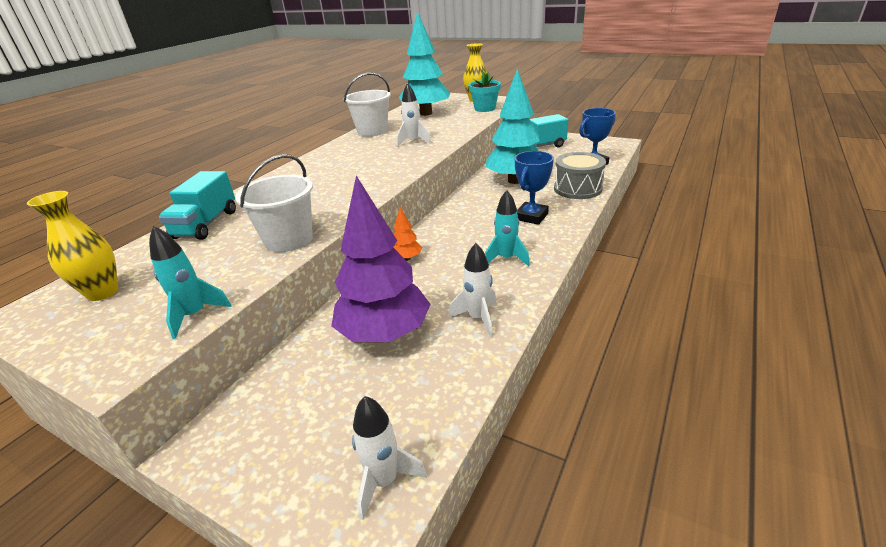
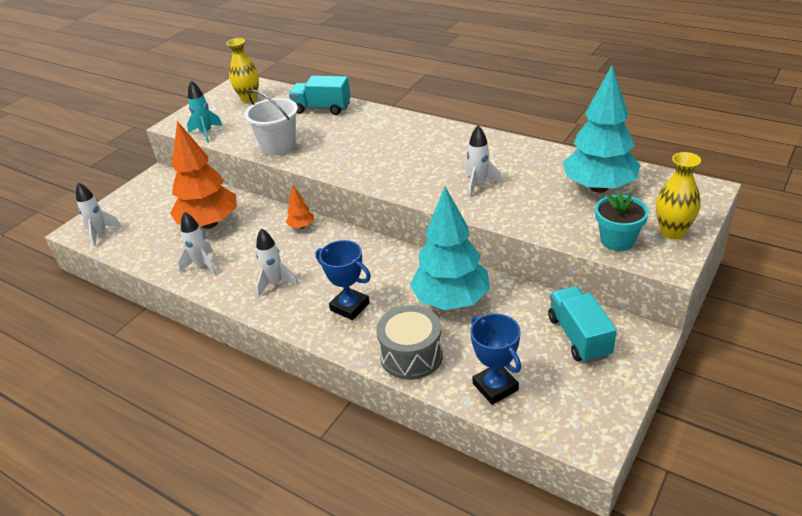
camera: 95 degrees right, 5 degrees up
purple tree [331,176,431,342] -> orange tree [170,121,237,229]
white bucket [344,73,391,137] -> none
turquoise rocket [485,190,530,266] -> white rocket [256,228,299,297]

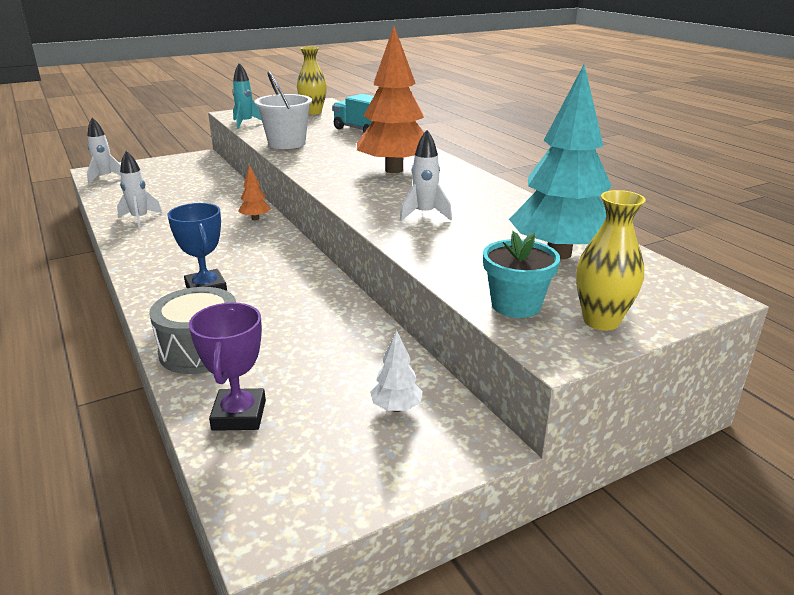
camera: 25 degrees right, 10 degrees down
orange tree [170,121,237,229] -> orange tree moved to [357,26,424,173]
white rocket [256,228,299,297] -> none
turquoise tree [410,186,490,310] -> none
blue trophy [470,313,521,405] -> purple trophy [189,303,266,431]
turquoise truck [548,286,617,363] -> white tree [370,330,423,412]

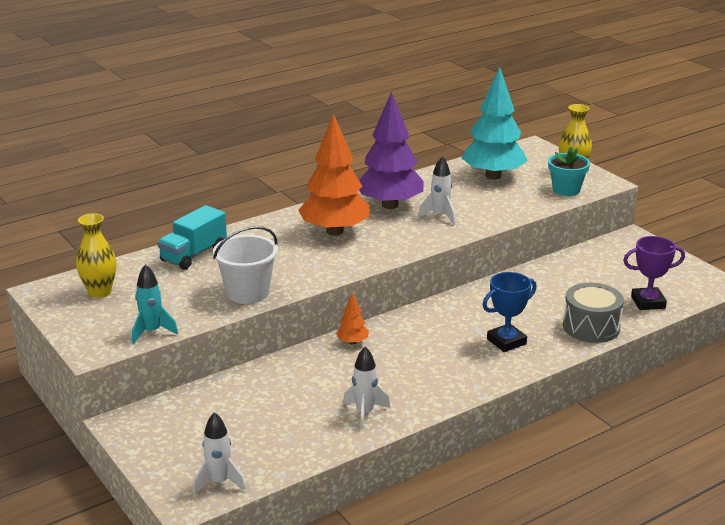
camera: 95 degrees left, 0 degrees up
white tree [370,330,423,412] -> none
none -> purple tree [359,91,424,209]

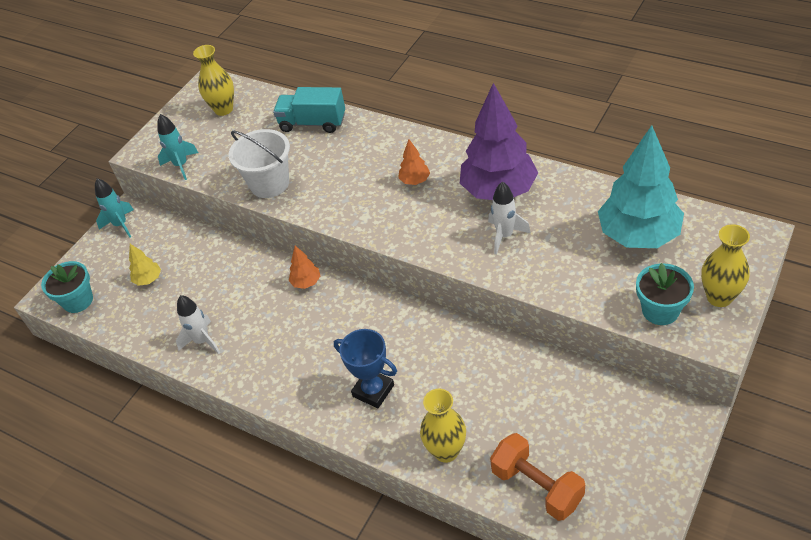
camera: 70 degrees right, 20 degrees up
white rocket [193,412,246,495] -> turquoise flower pot [41,261,93,313]
orange tree [298,114,370,236] -> orange tree [398,140,430,185], size x0.42
grey drum [563,283,624,343] -> yellow vase [420,389,466,463]
purple trophy [623,236,685,310] -> orange dumbbell [490,433,585,521]
none -> turquoise rocket [95,178,134,237]
none -> yellow tree [129,244,161,286]

